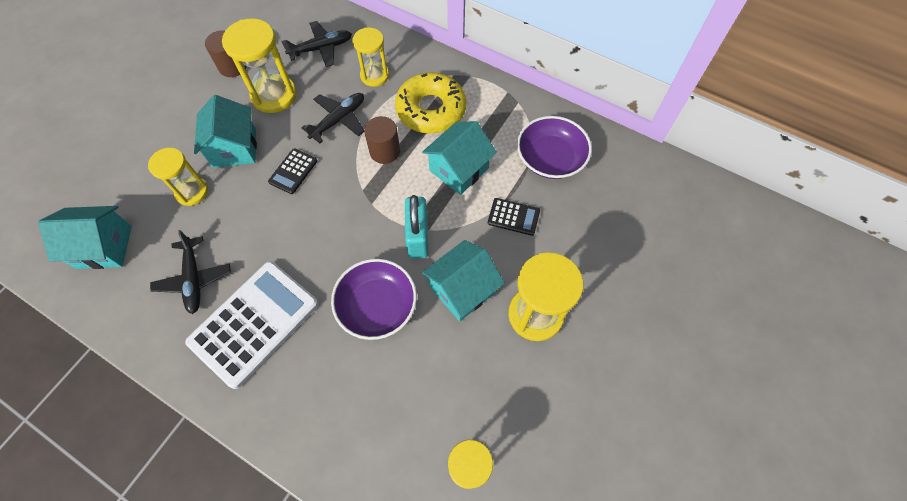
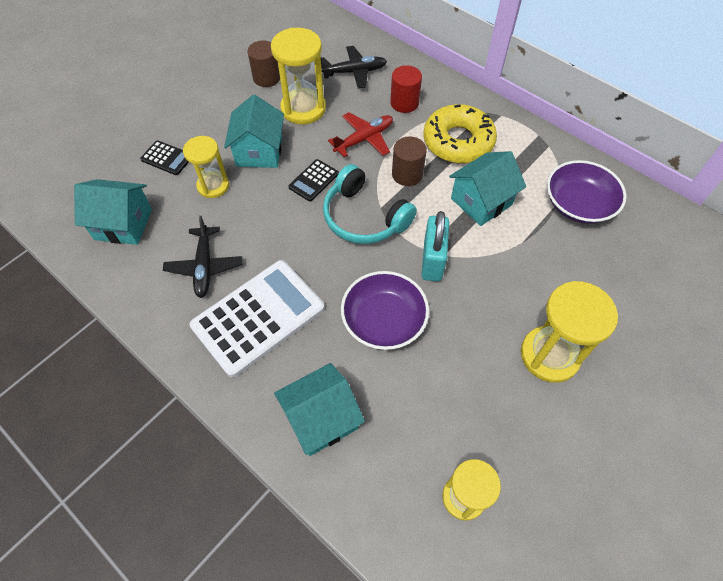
camera: 10 degrees right, 5 degrees down
black plane [302,93,364,143] -> red plane [328,112,393,157]
yellow hourglass [352,28,389,87] -> red cylinder [390,65,422,113]
turquoise house [422,240,505,321] -> turquoise house moved to [274,363,365,456]
black calculator [488,198,540,236] -> black calculator moved to [140,140,189,175]
none -> turquoise headphones [323,164,417,244]

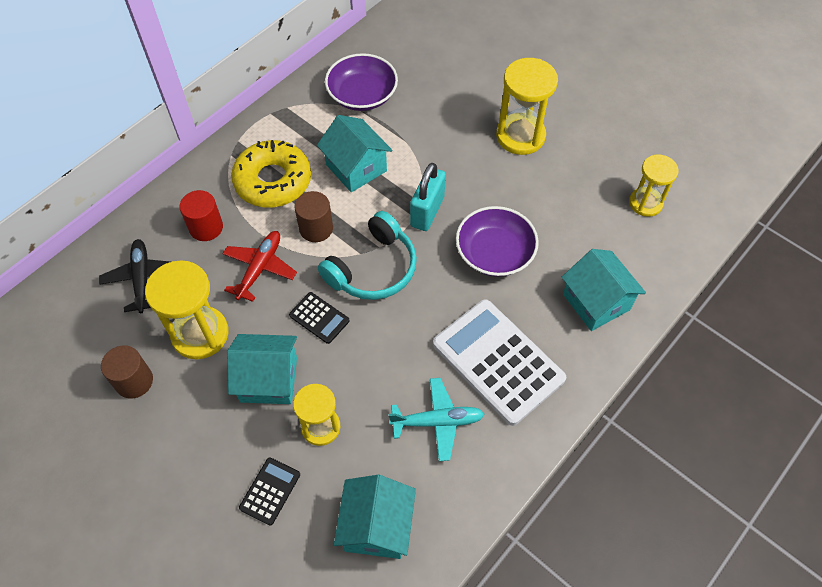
camera: 90 degrees left, 0 degrees up
black plane [163,216,242,298] -> turquoise plane [389,378,484,461]
red plane [328,112,393,157] -> red plane turned 60 degrees clockwise [222,231,297,302]
turquoise padlock [421,211,449,282] -> turquoise padlock turned 75 degrees counterclockwise [410,163,446,231]

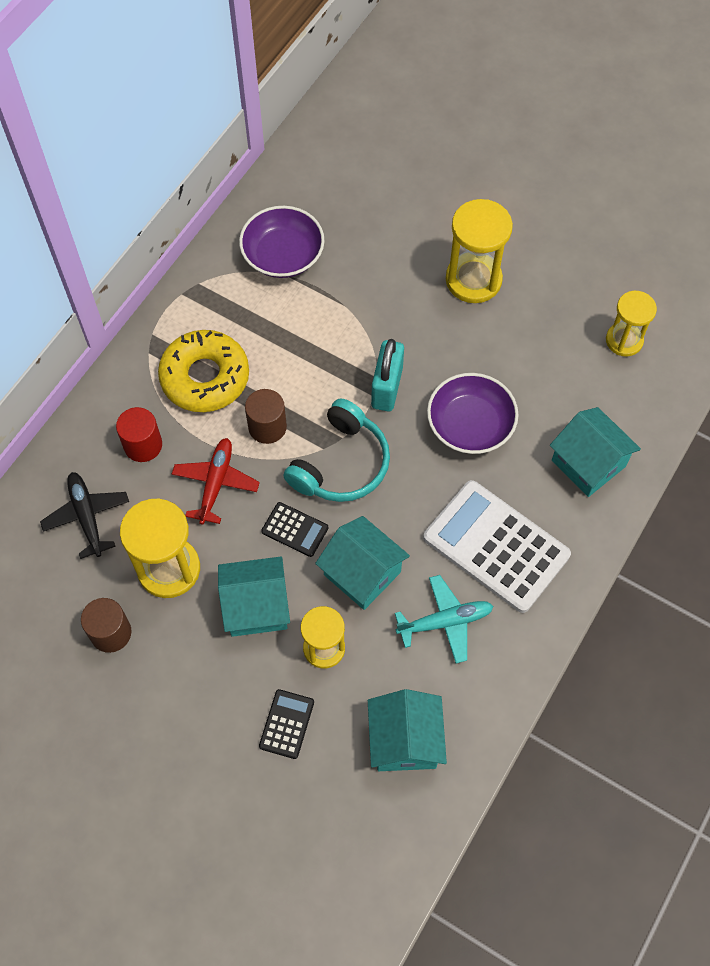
camera: 10 degrees left, 5 degrees up
turquoise house [317,115,392,192] -> turquoise house moved to [315,516,410,610]

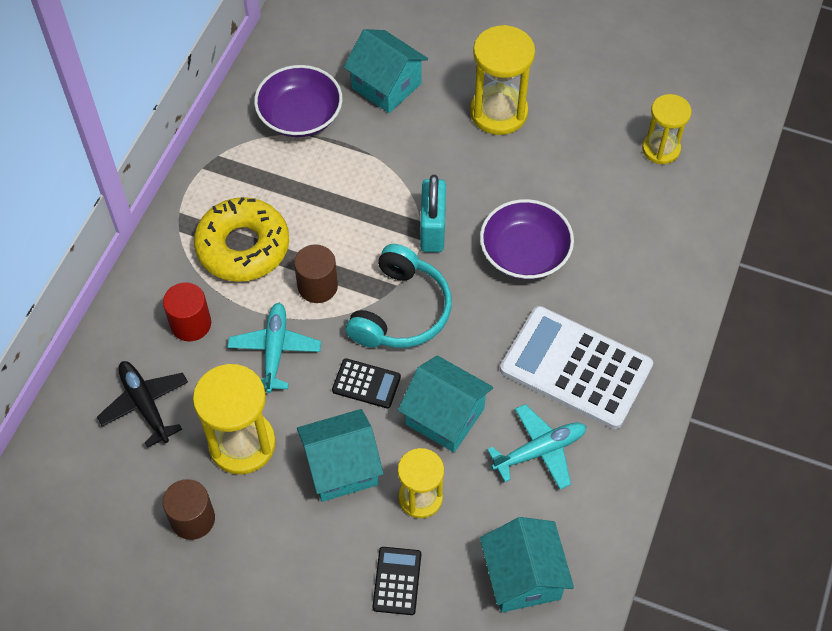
camera: 10 degrees left, 5 degrees down
red plane [172,438,260,525] -> turquoise plane [228,303,321,393]
turquoise house [550,407,641,497] -> turquoise house moved to [344,29,428,113]

